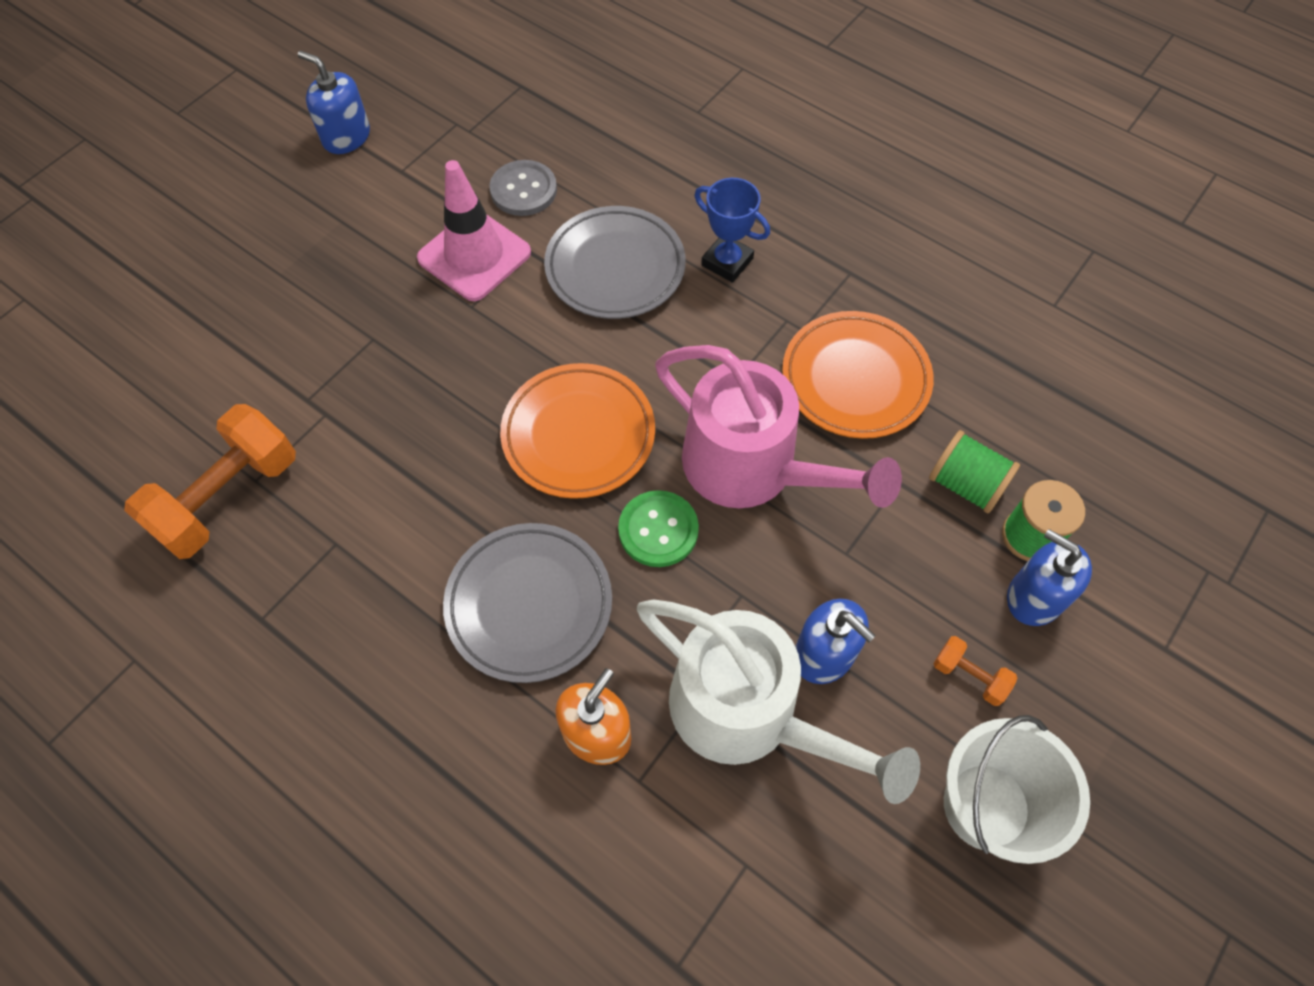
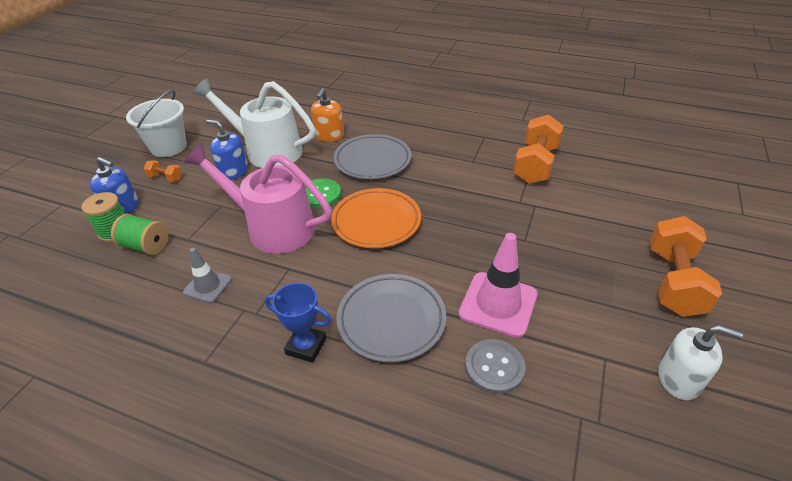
camera: 165 degrees right, 20 degrees down
blue soap dispenser [298,51,370,154] -> white soap dispenser [658,325,743,400]
orange plate [782,311,934,439] -> grey traffic cone [183,248,232,303]
none -> orange dumbbell [650,216,722,317]

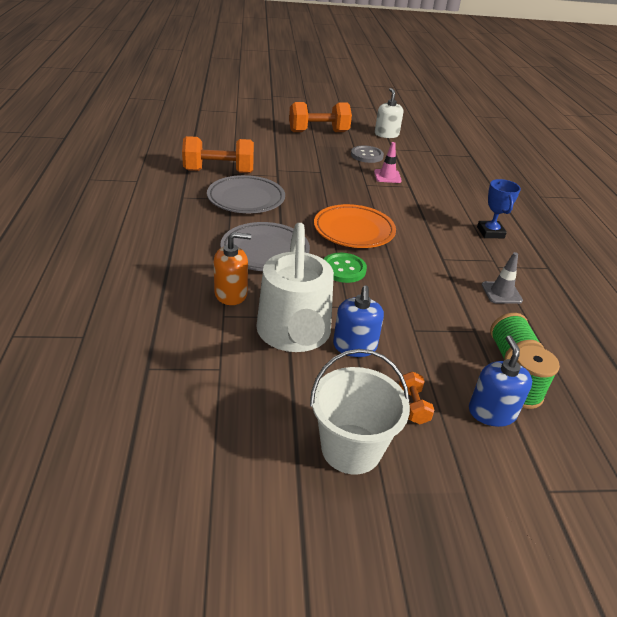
camera: 120 degrees left, 5 degrees down
pink watering can [184,144,332,254] -> none
grey plate [336,274,446,362] -> grey plate moved to [207,175,285,213]
pink traffic cone [459,233,537,338] -> pink traffic cone [374,142,402,183], size x0.58
grey button [465,339,526,394] -> grey button moved to [351,145,384,163]

